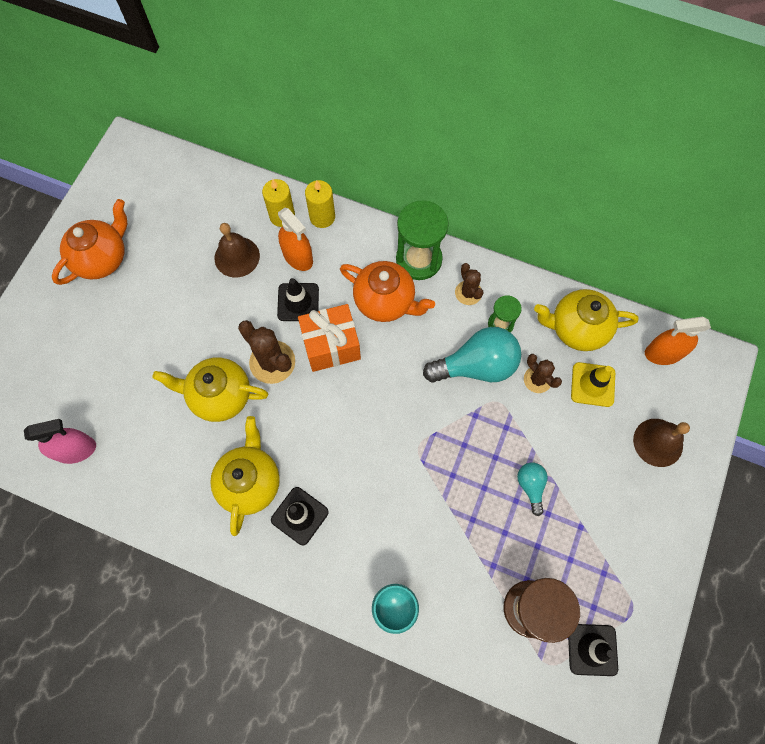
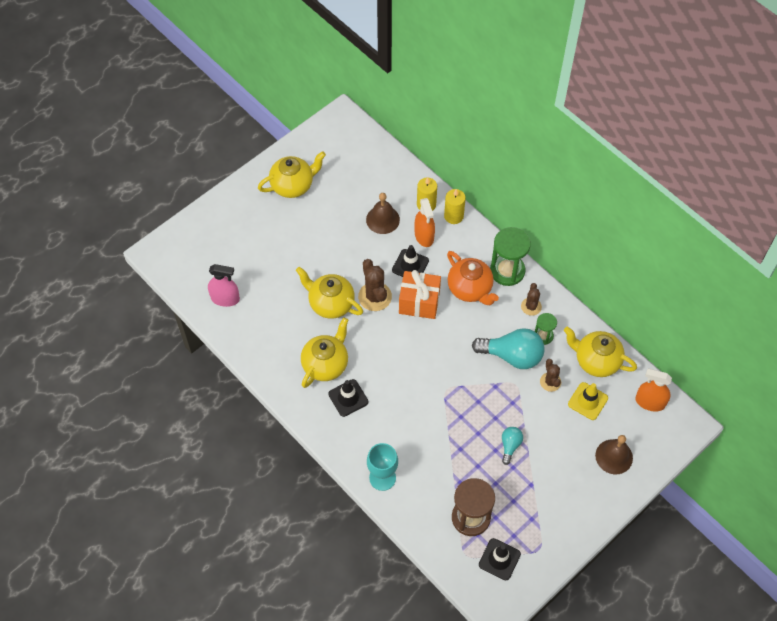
camera: 25 degrees right, 10 degrees down
orange teapot [52,199,127,285] -> yellow teapot [258,151,326,198]

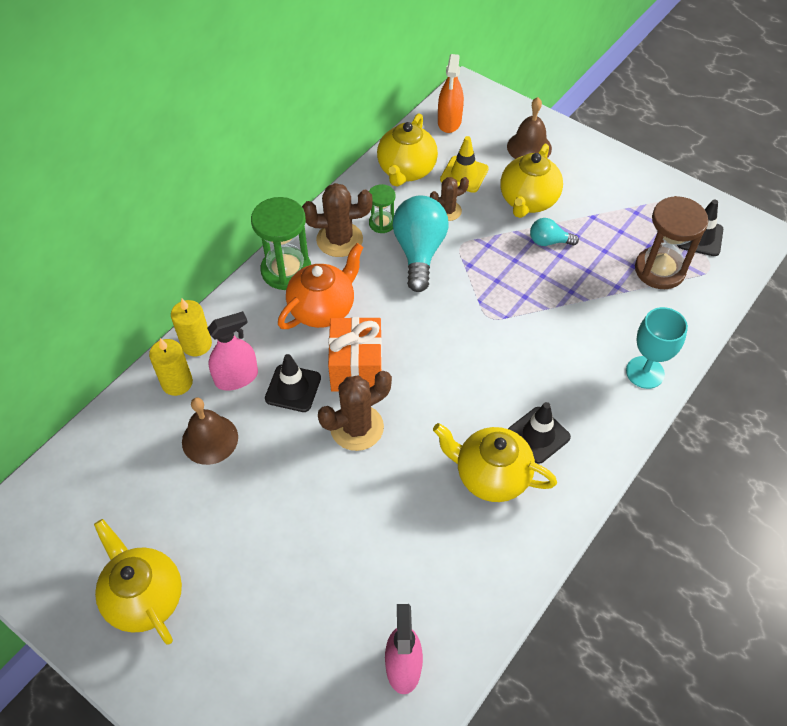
camera: 100 degrees left, 5 degrees down
yellow teapot [296,267,363,319] -> yellow teapot moved to [500,143,563,218]
orange spray bottle [414,198,435,247] -> pink spray bottle [207,311,258,391]
brown cactus [521,283,542,316] -> brown cactus [302,183,373,257], size x1.63

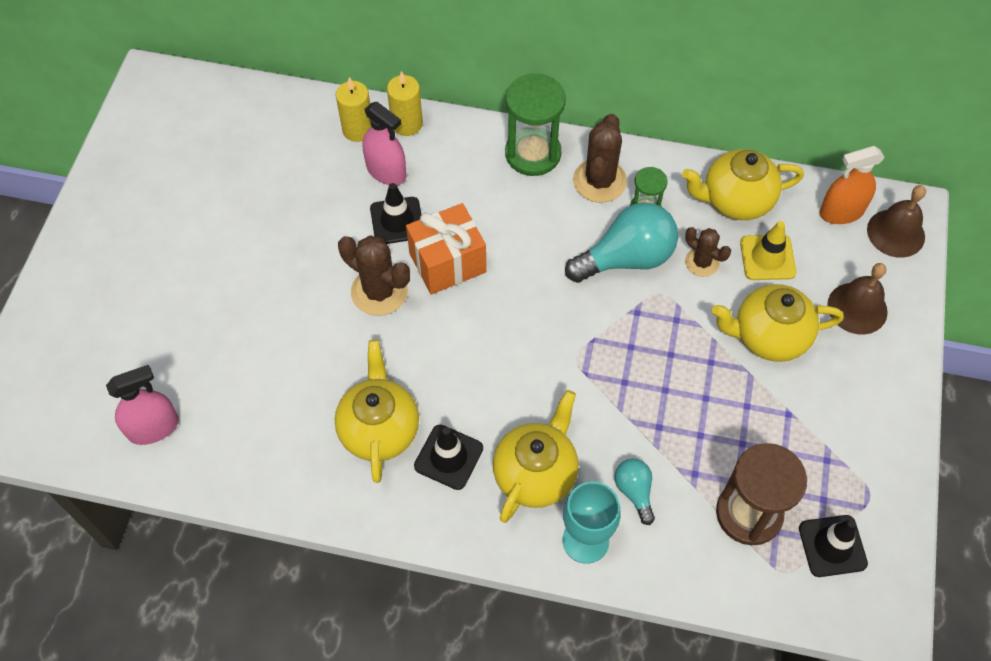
camera: 65 degrees right, 5 degrees up
yellow teapot [94,519,182,645] -> yellow teapot moved to [493,390,579,523]
brown bell [182,397,238,465] -> brown bell moved to [867,185,926,258]
orange teapot [278,243,364,329] -> none
brown cactus [302,183,373,257] -> brown cactus turned 45 degrees clockwise [573,114,627,203]
turquoise light bulb [530,218,579,246] -> turquoise light bulb moved to [615,459,655,525]

